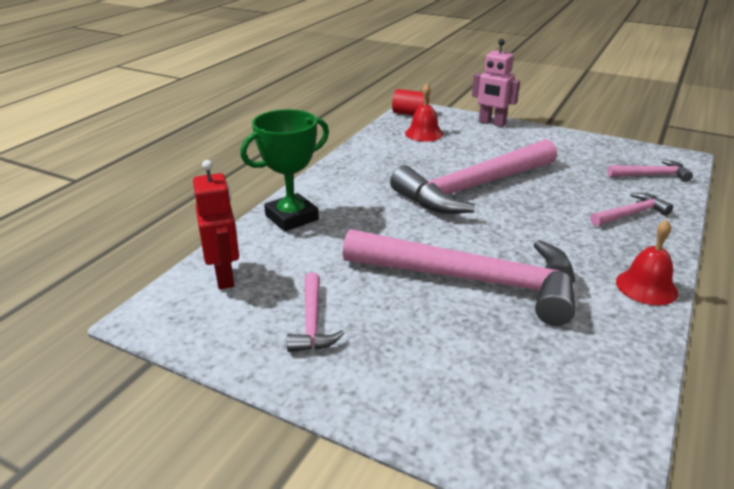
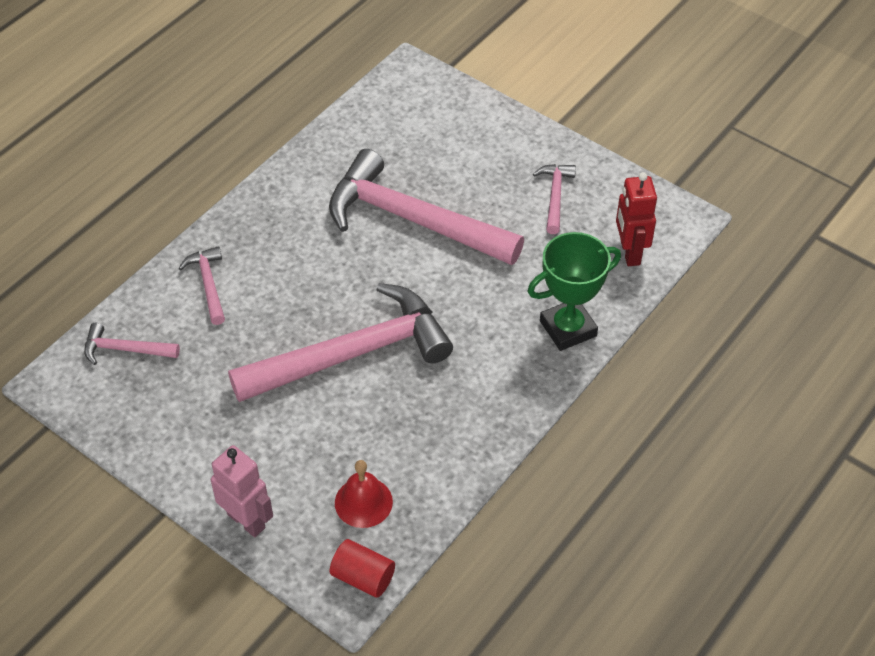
camera: 170 degrees left, 20 degrees up
pink hammer [590,193,673,226] -> pink hammer turned 90 degrees clockwise [178,246,225,325]
red bell [616,220,678,305] -> none

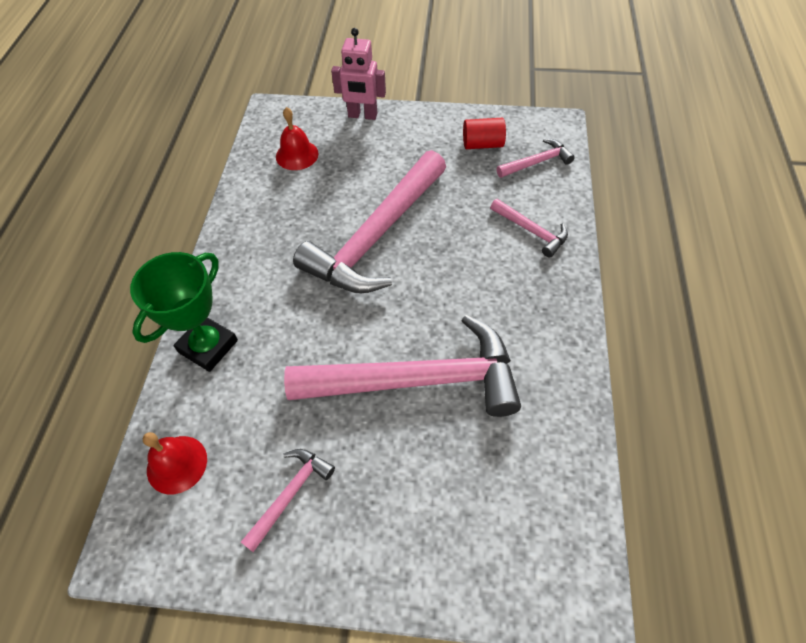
camera: 150 degrees right, 5 degrees up
red cylinder [330,539,395,598] -> red cylinder moved to [463,118,506,149]
pink hammer [533,164,576,234] -> pink hammer turned 120 degrees counterclockwise [241,449,335,552]
red robot [616,172,657,266] -> red bell [143,432,207,494]

